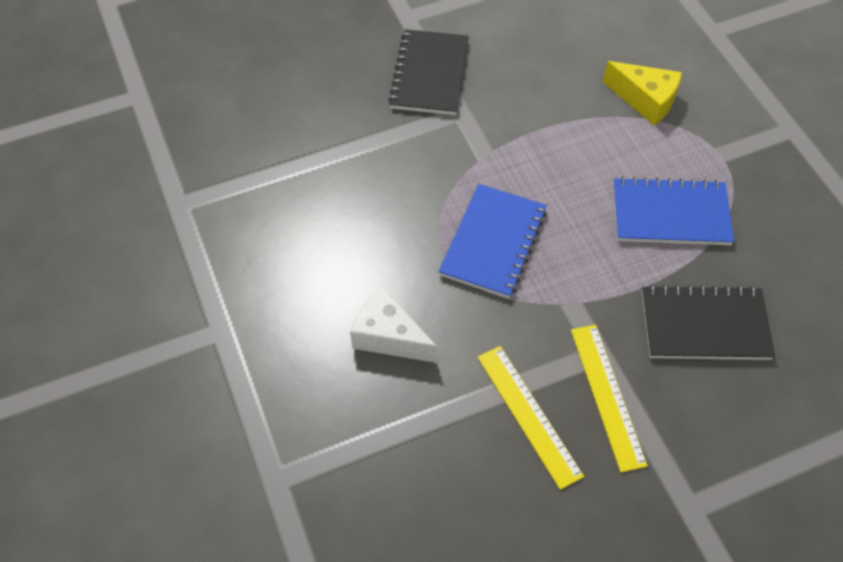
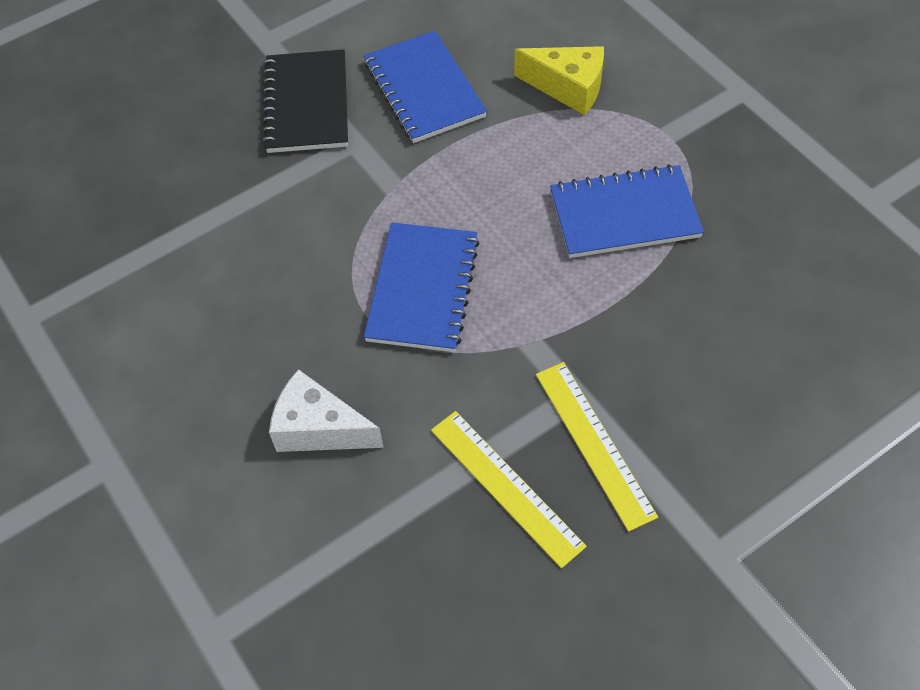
camera: 10 degrees left, 0 degrees up
black notebook [642,285,775,360] -> none
none -> blue notebook [364,31,487,143]

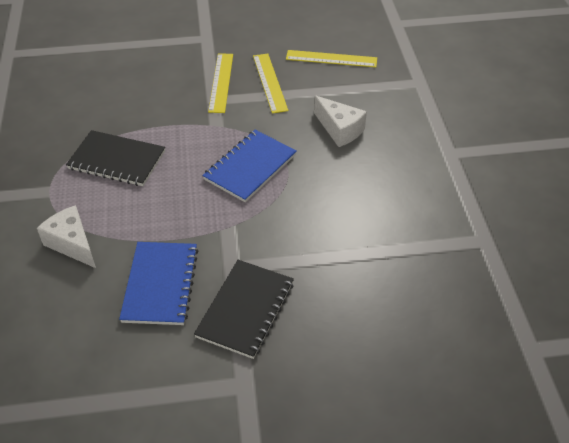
camera: 155 degrees left, 10 degrees down
yellow cheese [514,46,604,115] -> white cheese [37,205,96,268]
blue notebook [550,164,704,258] -> black notebook [66,130,165,186]
none -> yellow ruler [286,50,377,67]

